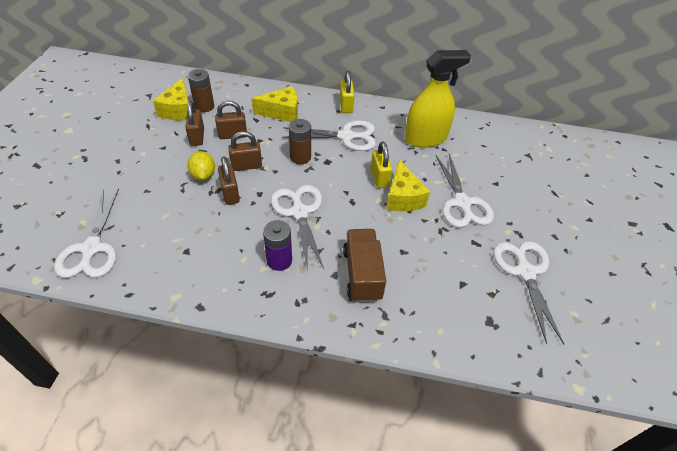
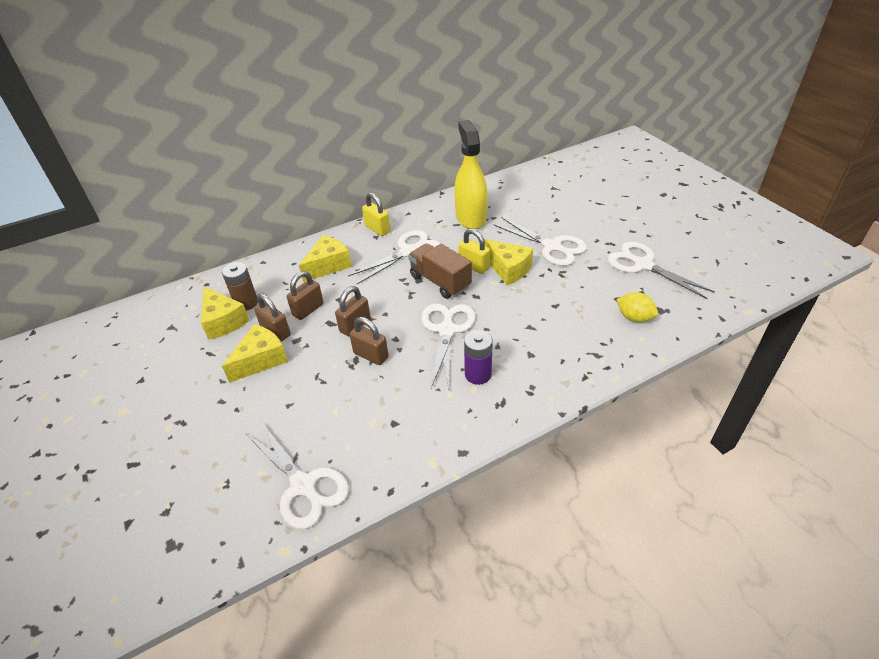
camera: 35 degrees left, 5 degrees down
yellow lemon [187,151,215,180] -> yellow lemon moved to [616,292,658,322]
white scissors [271,185,324,271] -> white scissors turned 60 degrees clockwise [421,303,476,389]
brown battery [289,119,311,164] -> none
brown truck [343,229,386,302] -> brown truck moved to [408,243,472,299]
yellow spray bottle [404,50,471,148] -> yellow spray bottle turned 45 degrees counterclockwise [454,120,488,229]
none -> yellow cheese [222,324,288,383]

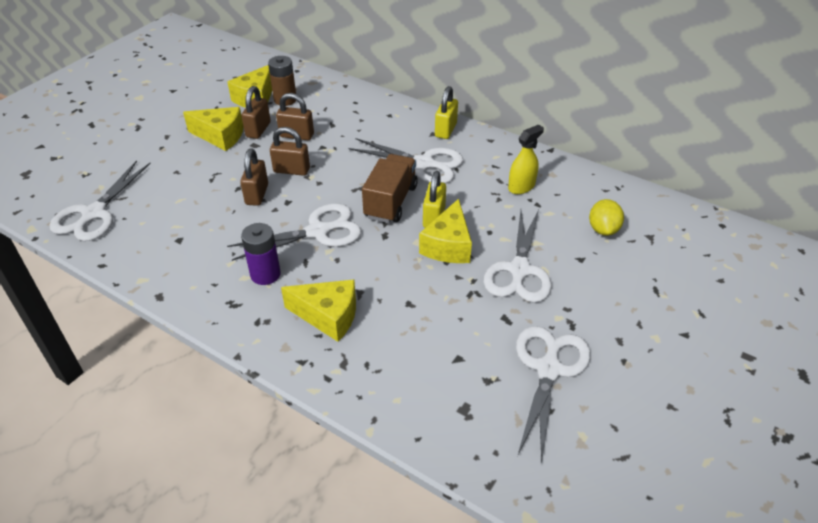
camera: 60 degrees right, 0 degrees up
yellow cheese [299,235,352,282] -> yellow cheese moved to [281,280,356,342]
yellow spray bottle [454,120,488,229] -> yellow spray bottle [508,125,544,194], size x0.55
yellow lemon [616,292,658,322] -> yellow lemon moved to [589,199,624,236]

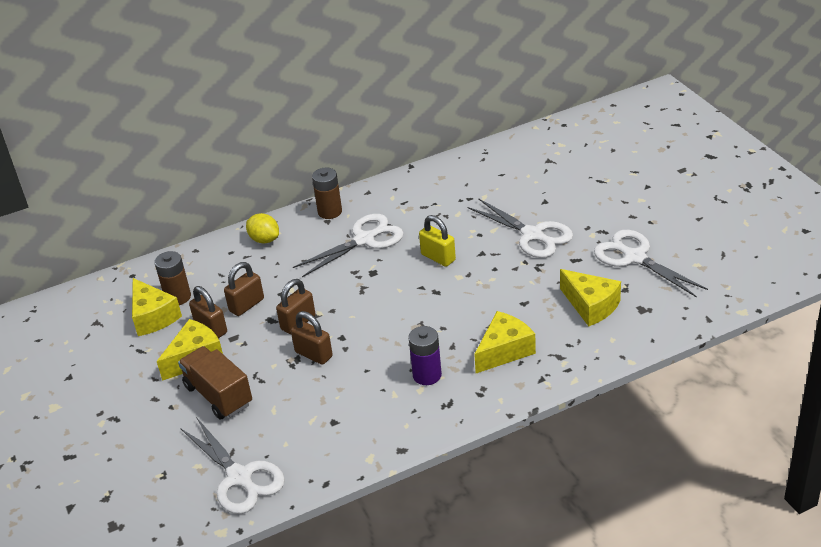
camera: 55 degrees left, 5 degrees down
white scissors [227,204,361,261] -> none
brown truck [362,154,418,223] -> brown truck moved to [178,346,252,420]
yellow cheese [419,199,472,263] -> yellow cheese moved to [560,269,621,326]
yellow padlock [435,86,458,139] -> brown battery [312,168,342,219]
yellow spray bottle [508,125,544,194] -> none
yellow lemon [589,199,624,236] -> yellow lemon moved to [246,213,279,243]

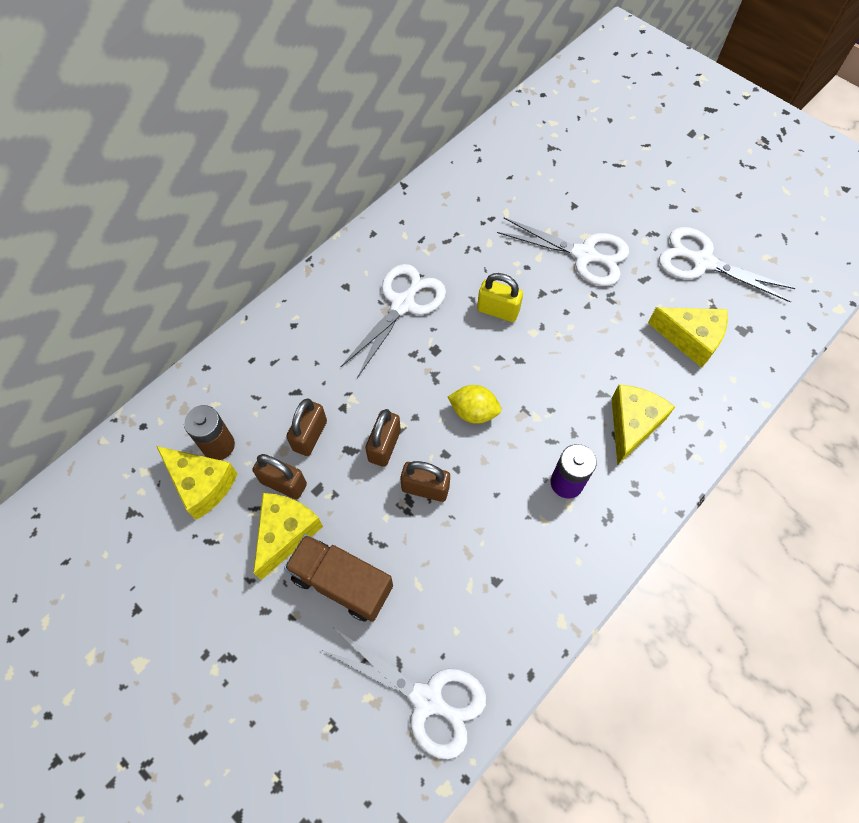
camera: 25 degrees left, 25 degrees up
yellow lemon [246,213,279,243] -> yellow lemon moved to [448,385,501,424]
brown battery [312,168,342,219] -> none

